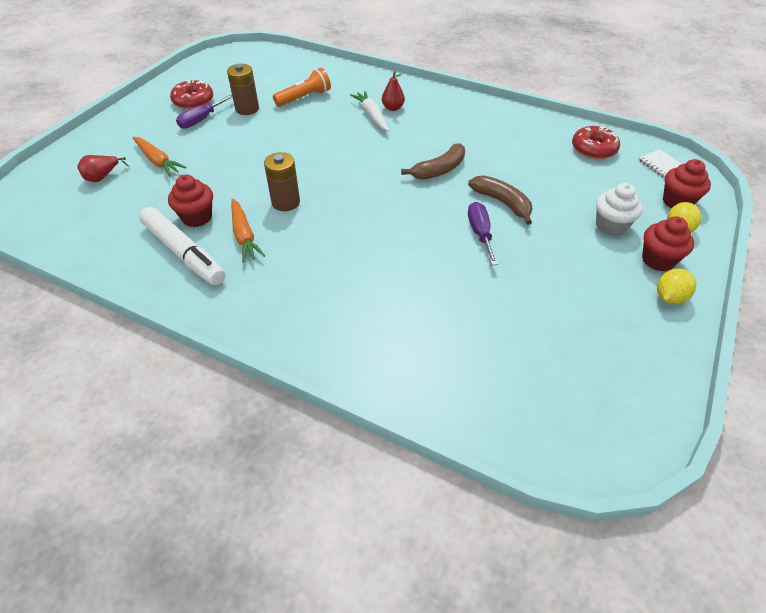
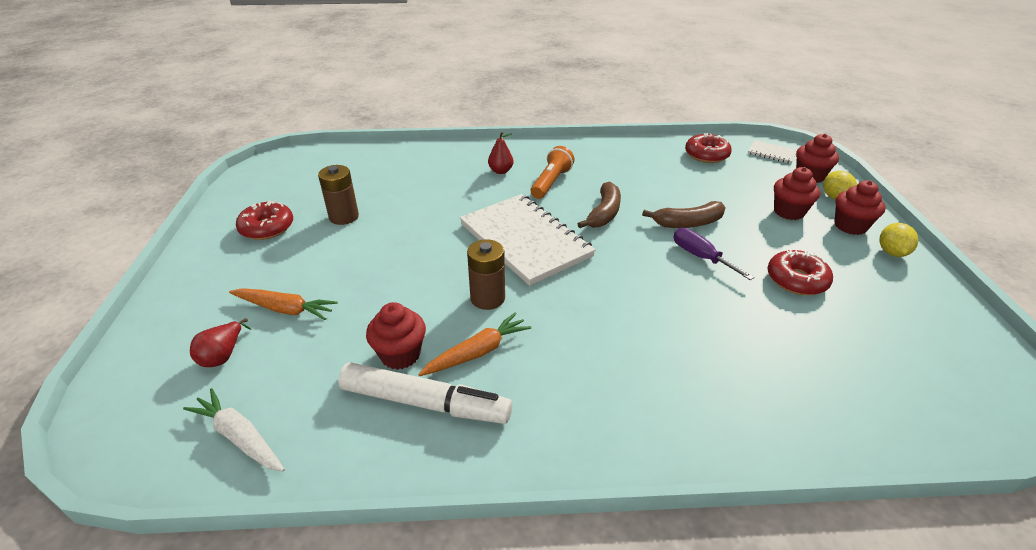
camera: 30 degrees left, 10 degrees down
purple screwdriver [176,94,232,129] -> none
orange carrot [231,198,265,262] -> orange carrot turned 75 degrees counterclockwise [418,312,532,376]
orange flashlight [273,68,331,107] -> orange flashlight moved to [531,146,575,199]
white carrot [350,91,389,131] -> white carrot moved to [183,388,285,472]
brown banana [468,175,532,225] -> brown banana turned 150 degrees clockwise [642,201,726,228]
white cupcake [596,183,643,236] -> red cupcake [774,167,820,220]
none -> white notebook [460,194,596,286]
none -> red donut [767,250,833,295]

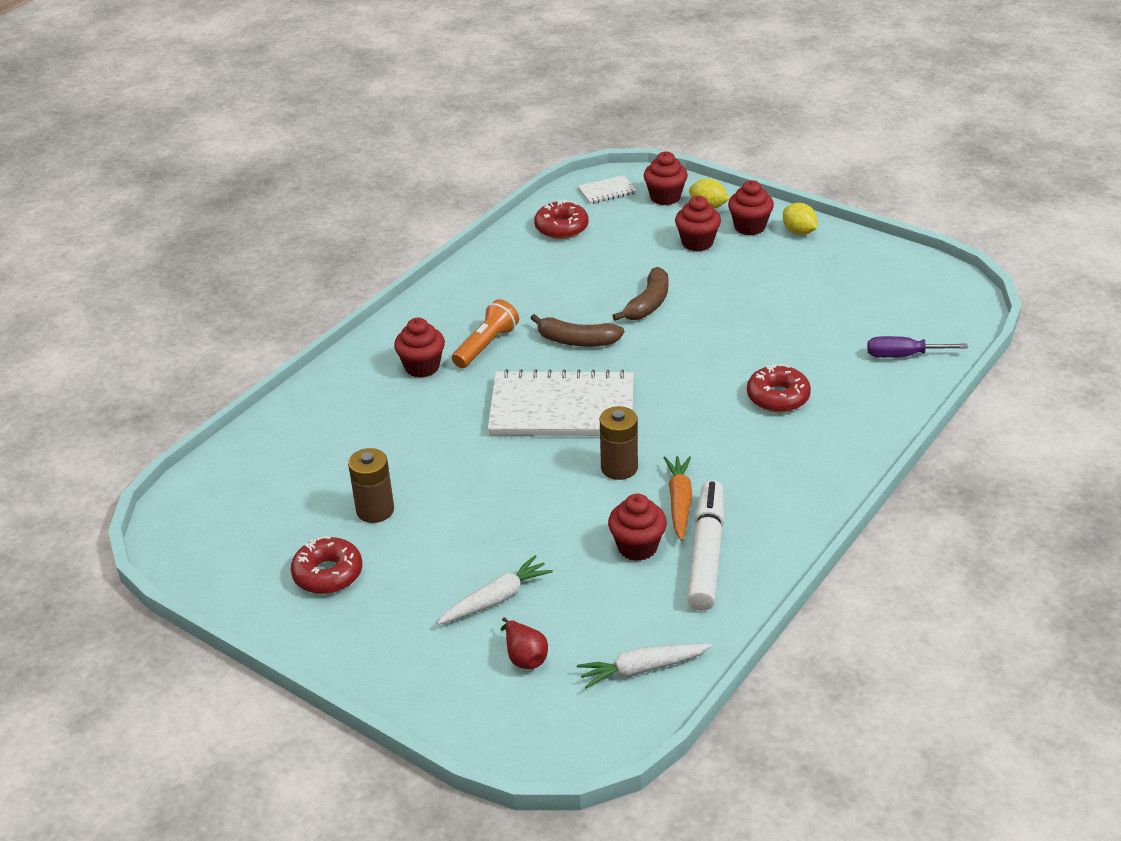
camera: 50 degrees left, 0 degrees up
orange carrot [229,288,338,320] -> white carrot [437,555,553,625]
white marker [338,362,512,424] -> white marker turned 45 degrees counterclockwise [687,480,724,611]
red pear [488,132,514,174] -> red cupcake [394,318,445,378]
orange flashlight [531,146,575,199] -> orange flashlight turned 60 degrees clockwise [452,299,519,368]
brown banana [578,182,621,228] -> brown banana turned 135 degrees clockwise [530,314,624,347]
purple screwdriver [673,228,754,280] -> purple screwdriver moved to [867,336,968,358]
red donut [767,250,833,295] -> red donut moved to [747,364,811,412]

